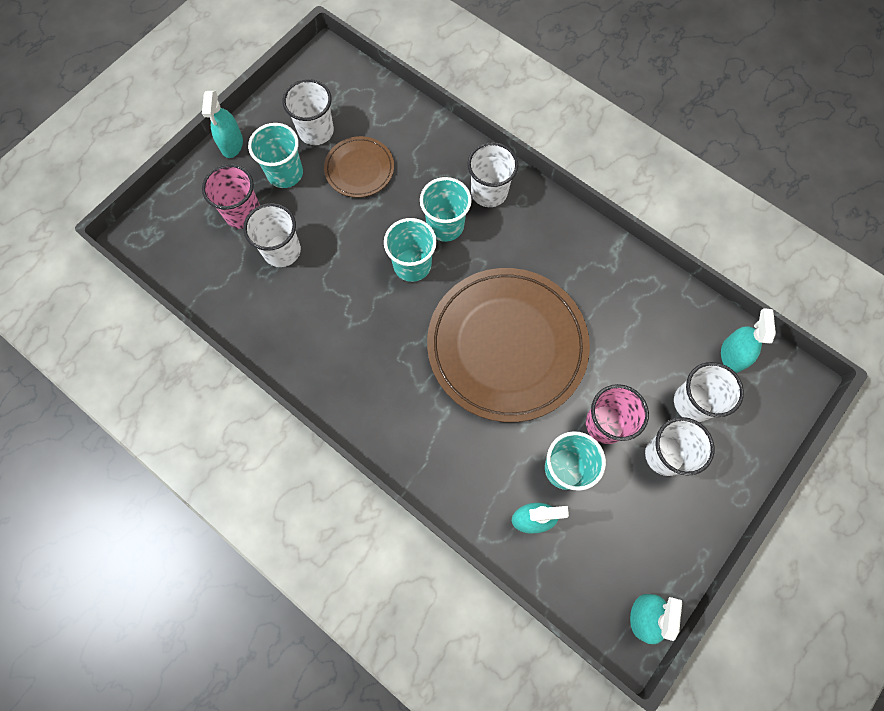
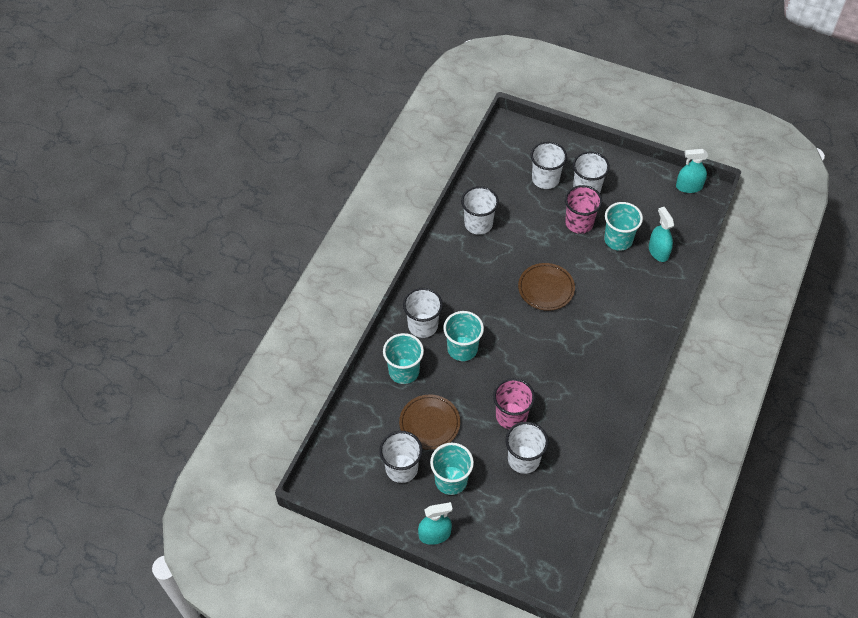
camera: 105 degrees left, 15 degrees down
pink cup [202,164,260,229] -> pink cup moved to [493,378,535,429]
turquoise cup [384,218,437,282] -> turquoise cup moved to [383,333,424,384]
brown plate [427,268,590,422] -> brown plate [518,263,575,311], size x0.48
turquoise spray bottle [721,308,776,373] -> none
none -> white cup [461,186,499,235]

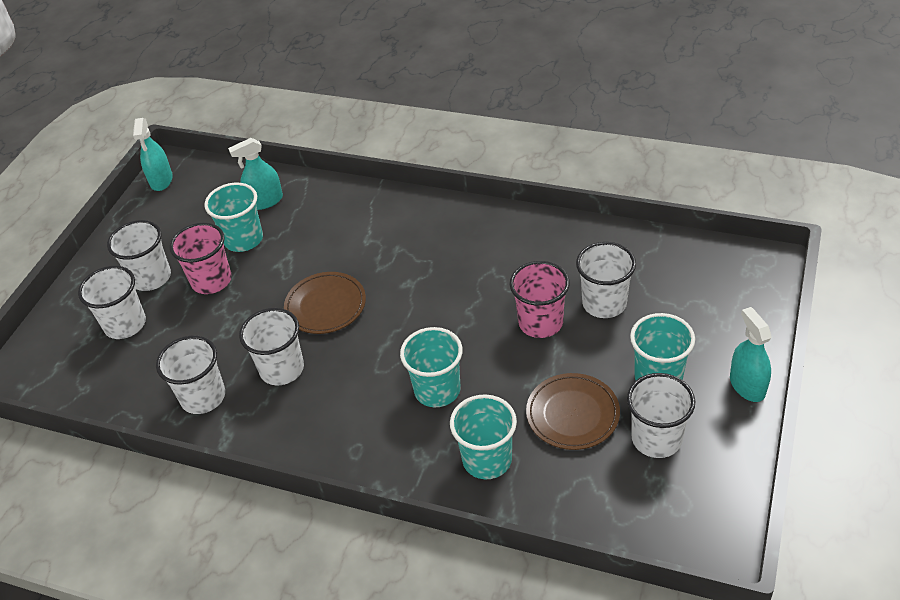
camera: 90 degrees left, 10 degrees down
white cup [403,288,443,338] -> white cup moved to [239,308,304,385]

